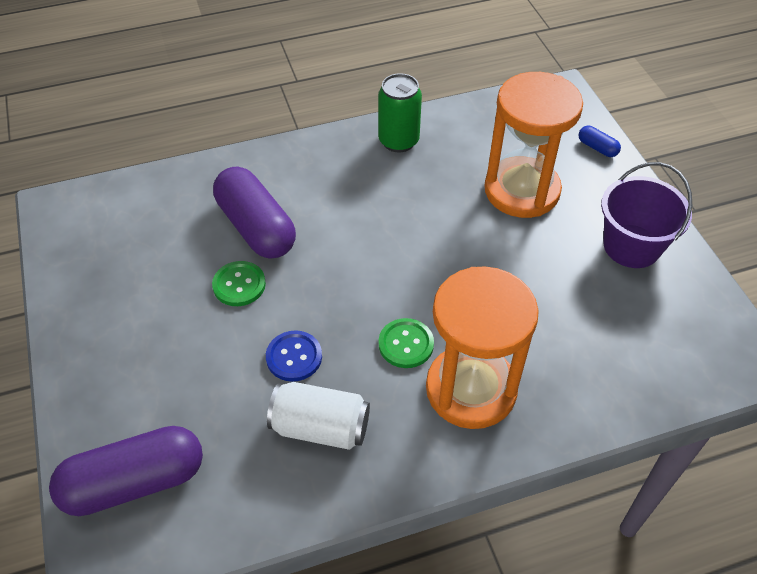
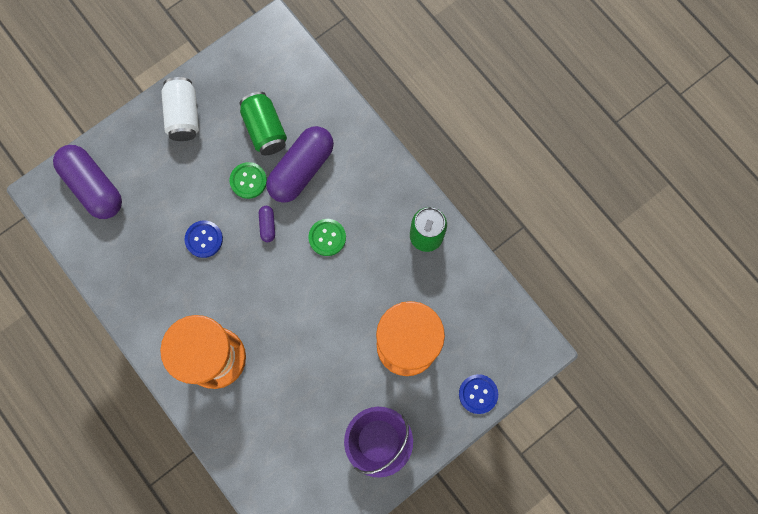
camera: 70 degrees right, 25 degrees up
white can [267,382,370,450] -> white can moved to [161,77,199,141]
green button [379,318,434,368] -> green button moved to [308,219,346,256]
blue capsule [579,126,621,157] -> blue button [459,374,498,414]
none -> green can [239,92,287,155]
none -> purple capsule [259,206,275,242]

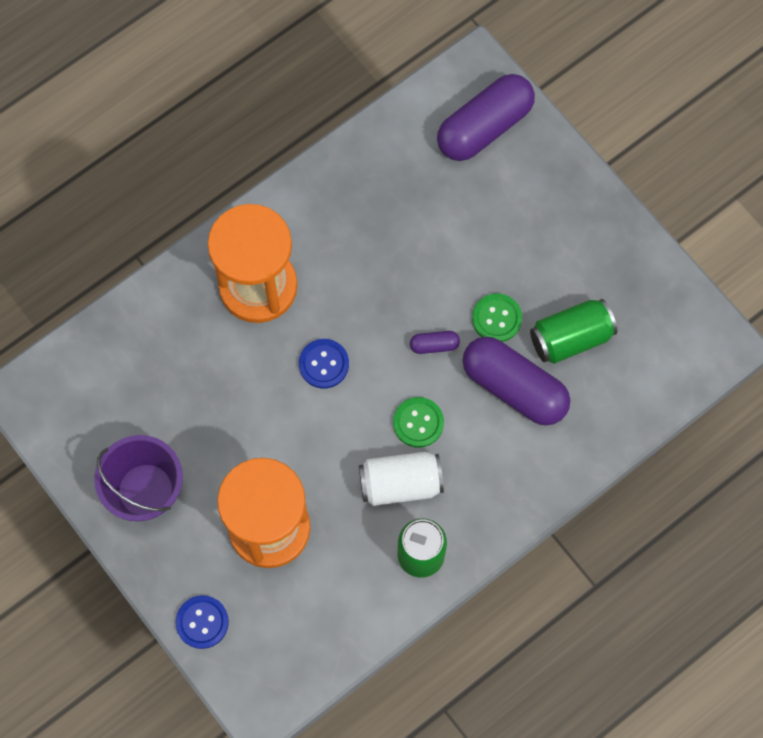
camera: 90 degrees right, 5 degrees down
white can [161,77,199,141] -> white can moved to [359,452,444,506]
blue button [185,220,223,258] -> blue button moved to [299,339,349,388]

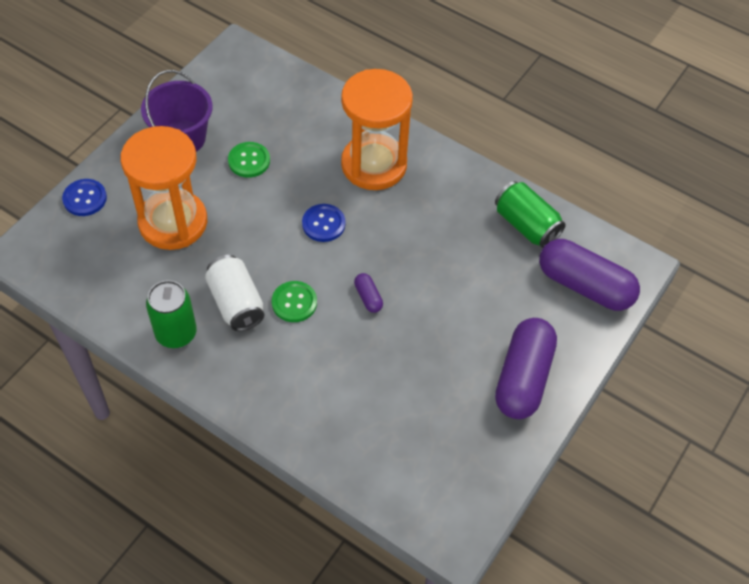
camera: 70 degrees right, 15 degrees down
purple capsule [462,337,570,426] -> purple capsule moved to [495,318,557,419]
green button [472,293,522,342] -> green button moved to [228,142,270,178]
green can [530,299,617,364] -> green can moved to [495,181,566,248]

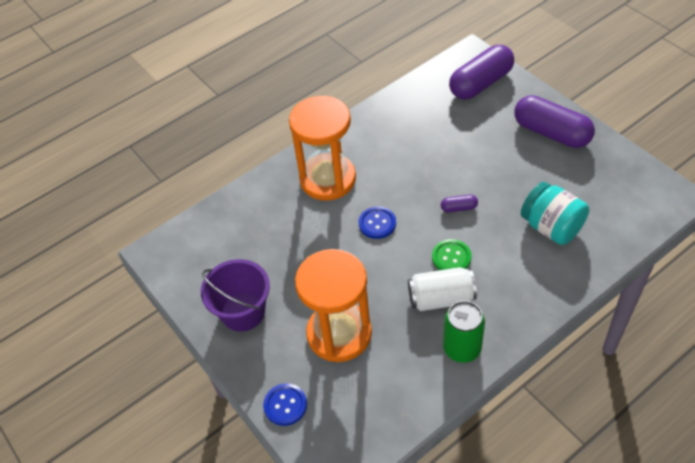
camera: 65 degrees left, 5 degrees down
green button [228,142,270,178] -> none
green can [495,181,566,248] -> none
none -> turquoise jar [521,182,589,245]

